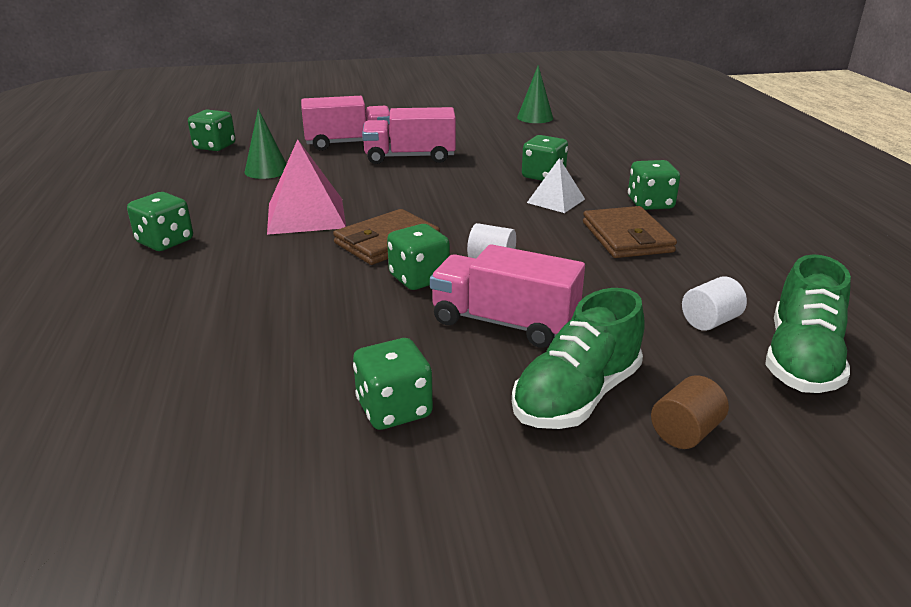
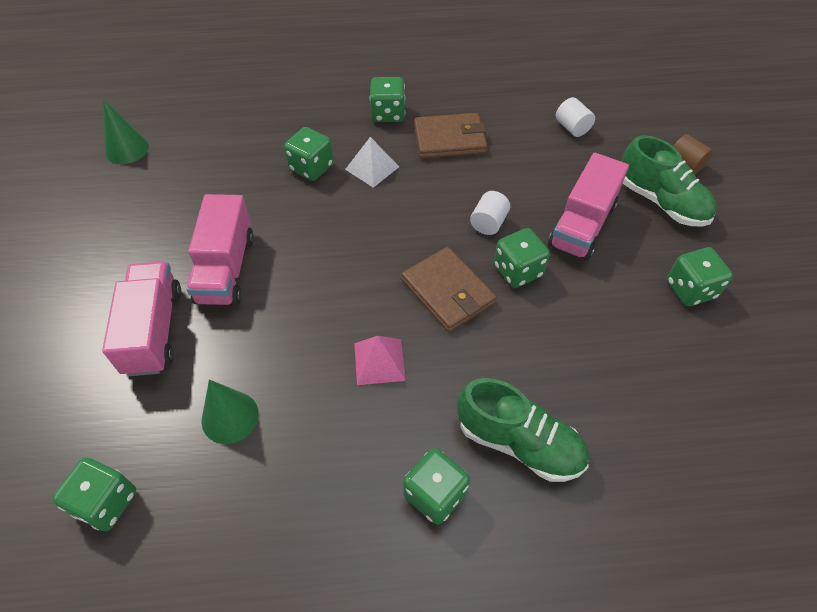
camera: 85 degrees left, 25 degrees up
pink pyramid [267,139,346,235] -> pink pyramid [354,336,406,385], size x0.60
green shoe [765,254,851,393] -> green shoe moved to [457,378,589,482]

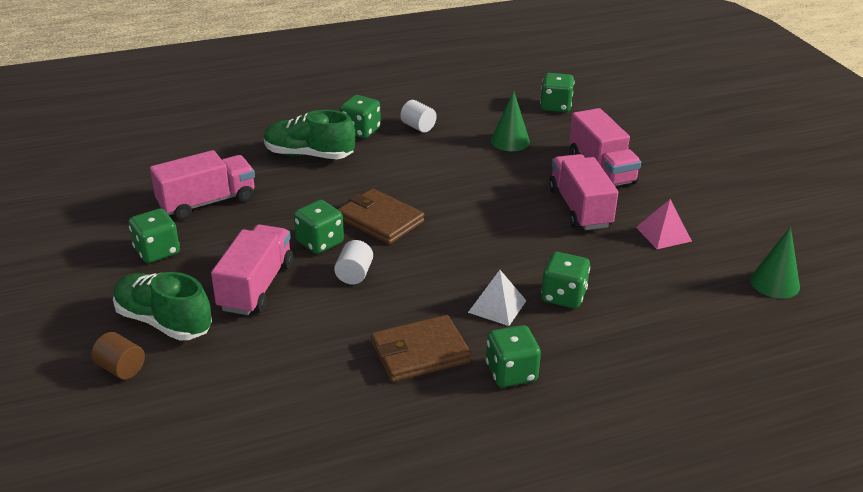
camera: 165 degrees right, 20 degrees down
pink pyramid [354,336,406,385] -> pink pyramid moved to [636,199,692,249]
white cylinder [556,97,595,137] -> white cylinder moved to [400,100,437,133]
none -> pink truck [150,150,255,220]

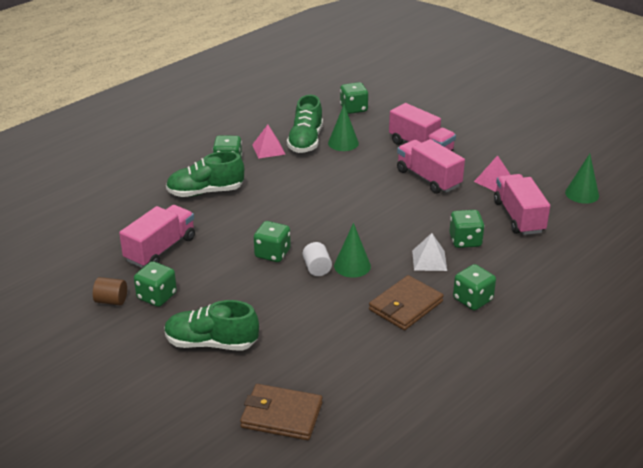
camera: 25 degrees left, 0 degrees up
brown cylinder [91,332,145,379] -> brown cylinder moved to [93,277,127,305]
pink truck [211,224,293,315] -> pink truck moved to [494,174,550,235]
brown wallet [337,188,424,244] -> brown wallet moved to [240,384,322,440]
white cylinder [400,100,437,133] -> pink pyramid [252,125,286,159]
none -> green shoe [287,95,323,153]
none -> green cone [334,223,371,278]

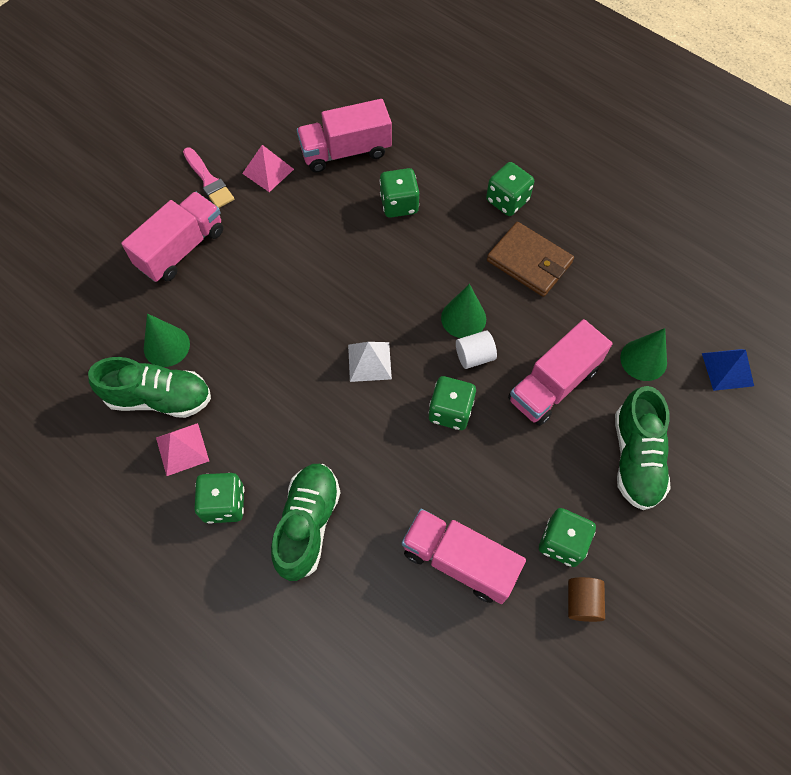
camera: 95 degrees left, 30 degrees up
green shoe [166,151,244,197] -> green shoe turned 150 degrees counterclockwise [271,464,341,581]
brown wallet [240,384,322,440] -> blue pyramid [702,349,754,391]
green dice [340,82,368,114] -> none
pink truck [397,139,465,194] -> pink truck moved to [508,319,612,426]
white pyramid [412,233,447,271] -> white pyramid moved to [348,342,392,382]
green cone [565,154,599,204] -> green cone moved to [620,328,667,381]
none -> pink brush [183,147,234,208]

